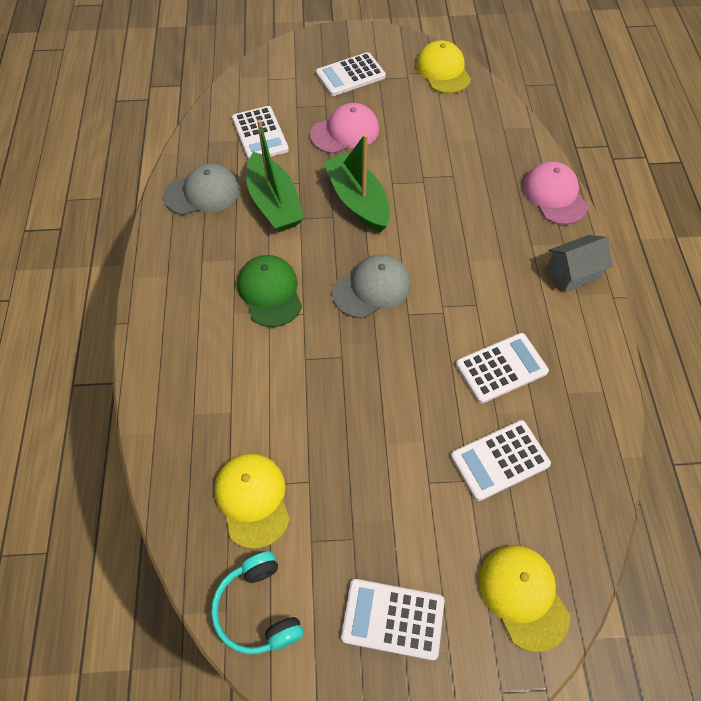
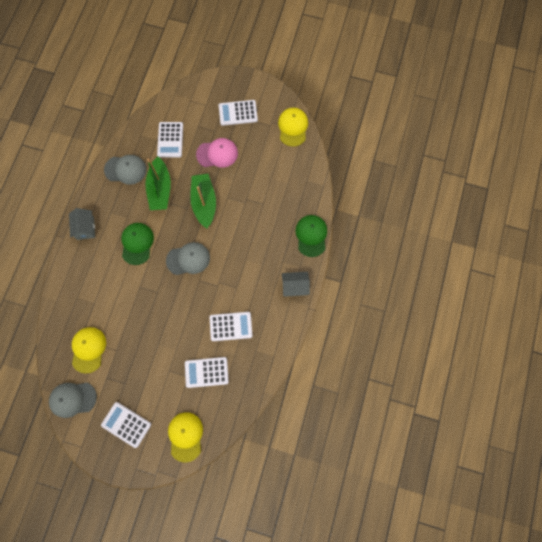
camera: 20 degrees right, 15 degrees up
turquoise headphones [211,552,304,654] -> grey cap [49,383,97,418]
pink cap [523,161,588,225] -> green cap [296,215,327,257]
none -> grey house [69,208,95,240]

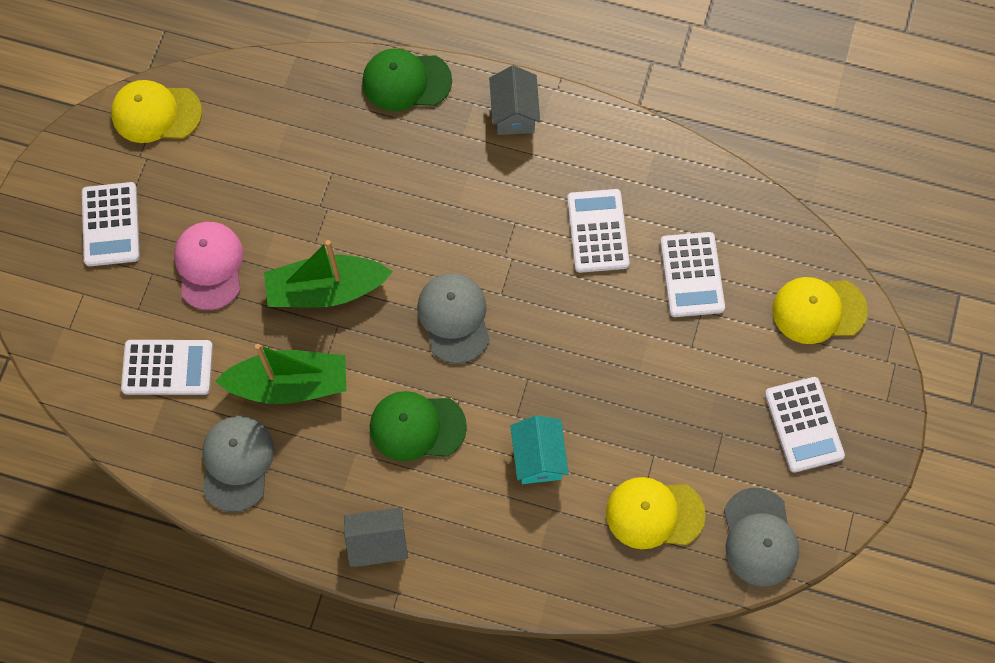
camera: 90 degrees left, 5 degrees down
white calculator [101,402,151,448] -> white calculator turned 45 degrees counterclockwise [765,377,845,473]
none -> turquoise house [510,415,569,484]

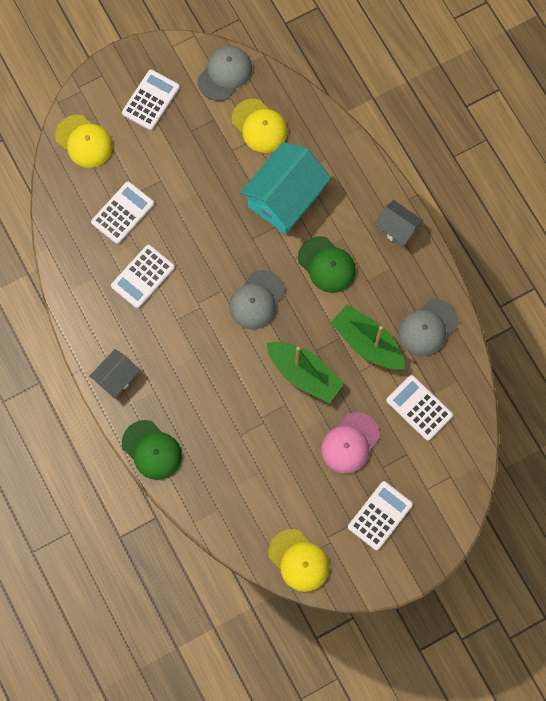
camera: 135 degrees left, 5 degrees up
turquoise house [510,415,569,484] -> turquoise house [240,142,331,235], size x1.87

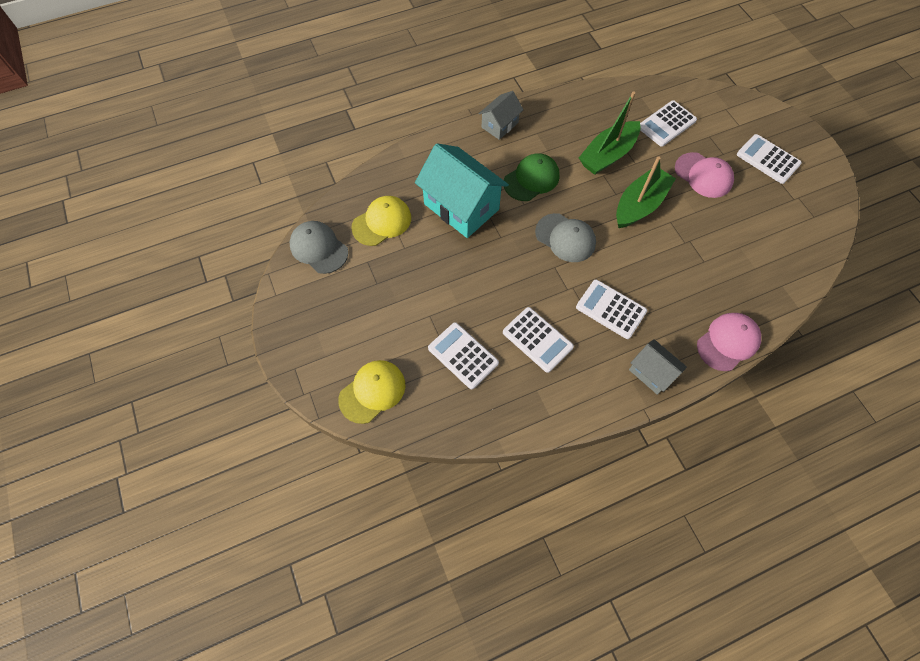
camera: 85 degrees left, 10 degrees down
white calculator [122,69,180,130] -> white calculator moved to [576,280,647,339]
green cap [122,420,182,480] -> pink cap [697,313,761,371]
yellow cap [268,529,329,592] -> none
grey cap [399,299,459,356] -> none

